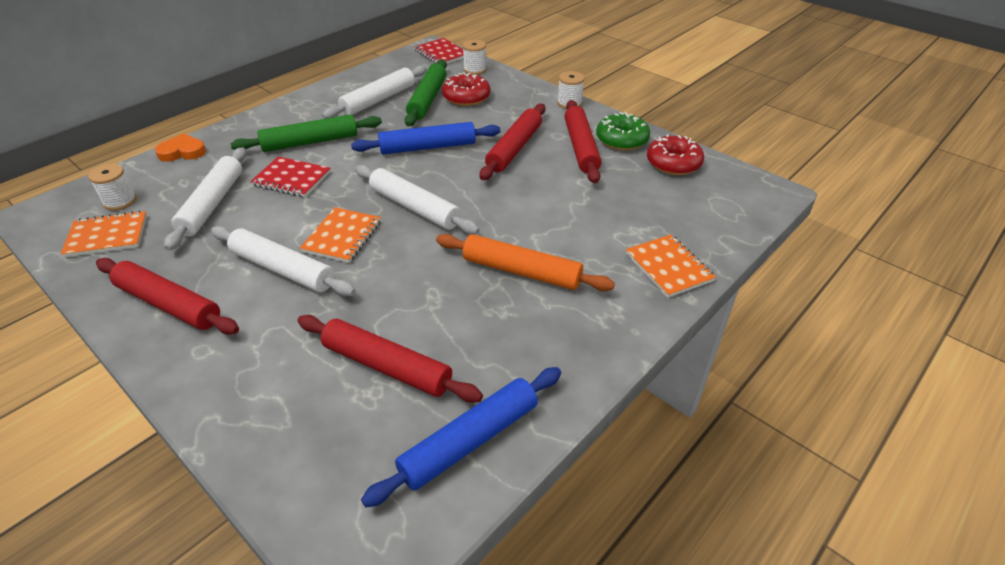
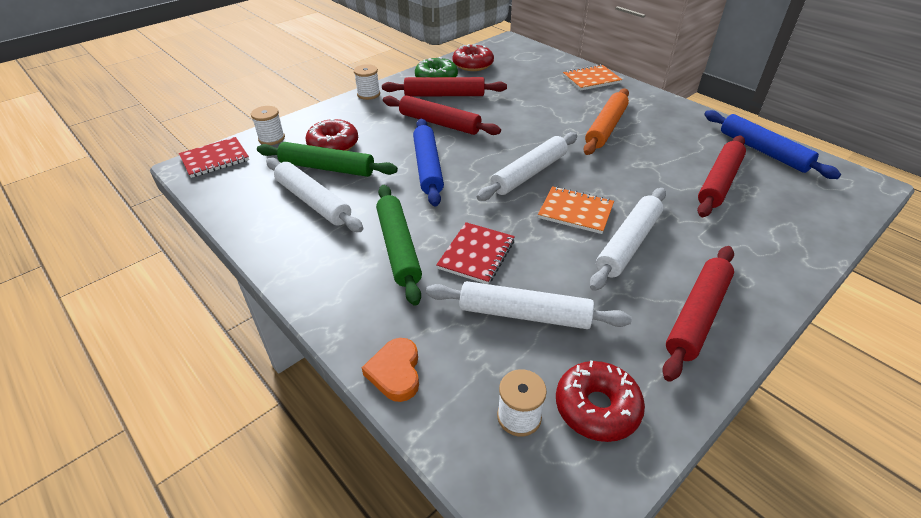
camera: 85 degrees left, 0 degrees up
orange notebook [61,211,147,258] -> red donut [556,360,645,442]

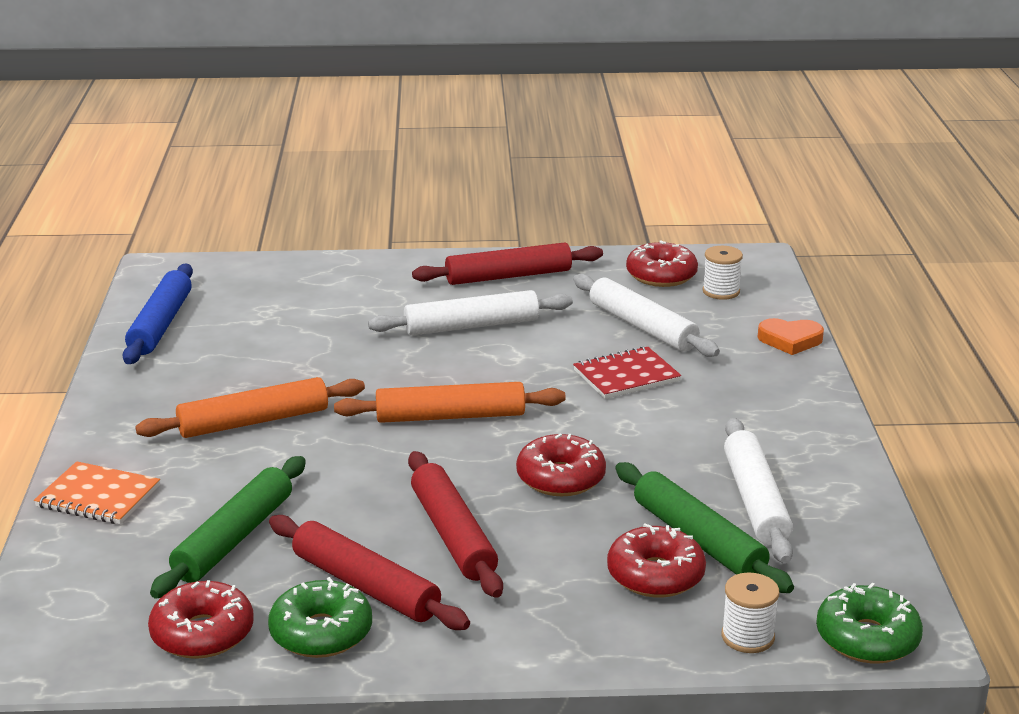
camera: 140 degrees left, 15 degrees down
red notebook [179,137,249,178] -> green donut [816,583,923,664]
white spool [354,64,380,100] -> none
orange heart [362,338,419,402] -> orange heart turned 60 degrees clockwise [758,318,824,355]
green rolling pin [376,185,422,306] -> green rolling pin moved to [150,456,306,599]
blue rolling pin [413,119,444,207] -> red donut [516,434,606,496]
white rolling pin [477,132,577,201] -> orange rolling pin [334,382,566,423]
orange notebook [538,186,614,234] -> none
red rolling pin [697,136,746,217] -> none

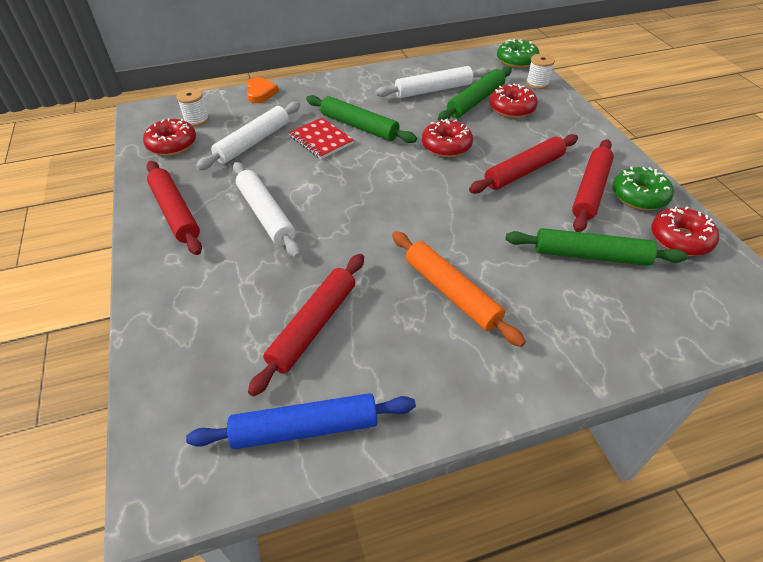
camera: 105 degrees left, 20 degrees up
orange notebook [34,461,160,524] -> none
orange rolling pin [334,382,566,423] -> none
none -> red rolling pin [248,254,364,397]
none -> green rolling pin [306,95,417,143]

